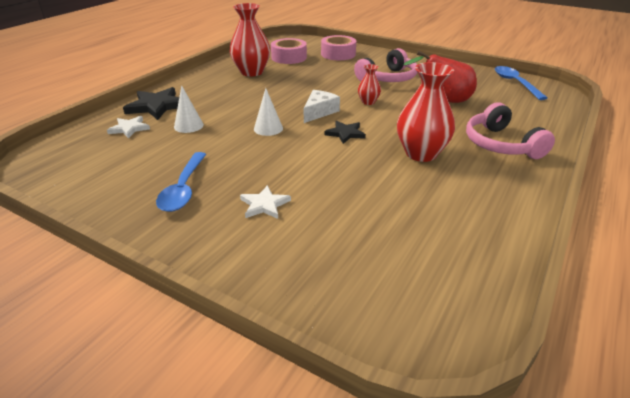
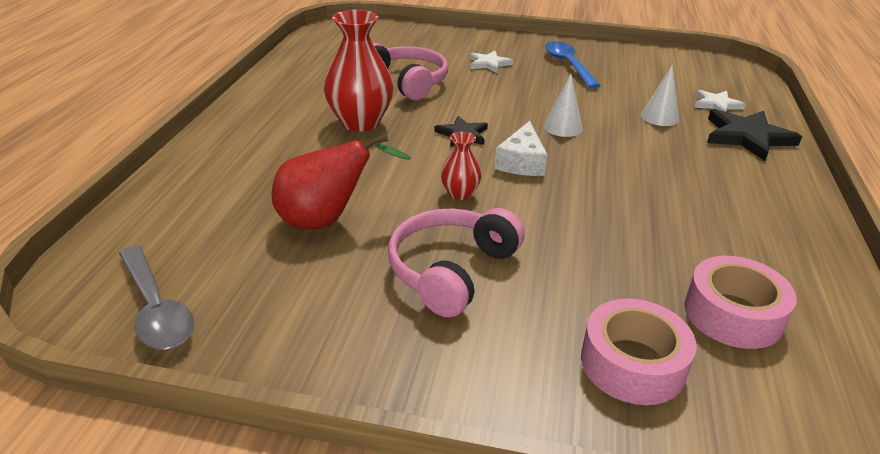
camera: 160 degrees right, 0 degrees up
red vase [230,3,270,76] -> none
pink headphones [466,103,555,159] -> pink headphones moved to [373,43,448,100]
blue spoon [495,66,547,100] -> grey spoon [119,246,194,350]

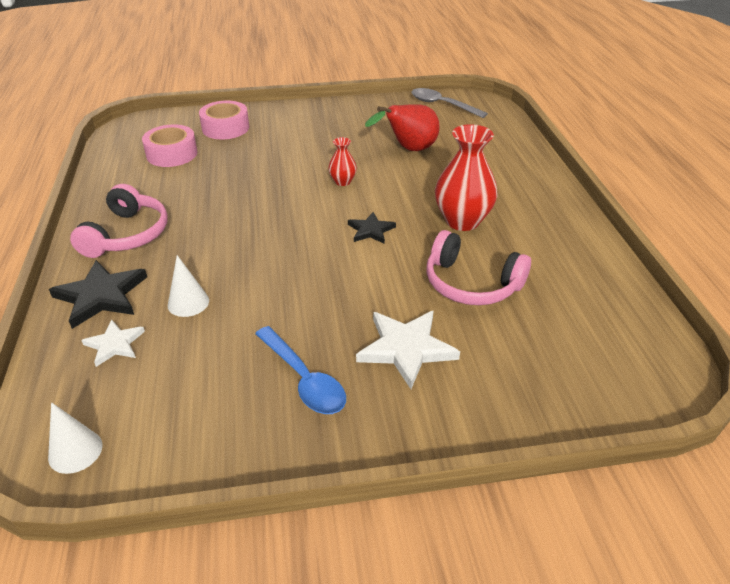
camera: 160 degrees right, 5 degrees up
pink headphones [388,208,525,317] -> pink headphones moved to [70,184,168,258]
white star [470,51,513,73] -> white star [356,311,460,389], size x1.68
white cheese [494,121,548,176] -> none
white cone [544,74,583,137] -> white cone moved to [48,402,102,474]

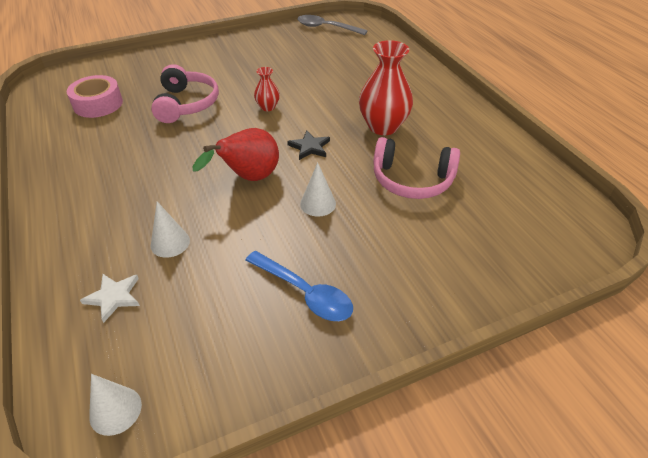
camera: 15 degrees left, 5 degrees up
black star [49,260,147,329] -> none
pink headphones [70,184,168,258] -> pink headphones moved to [151,64,219,123]
pink tape [199,100,249,139] -> none
white star [356,311,460,389] -> none
red pear [365,105,440,151] -> red pear moved to [192,128,279,181]
none -> white cone [300,162,336,217]

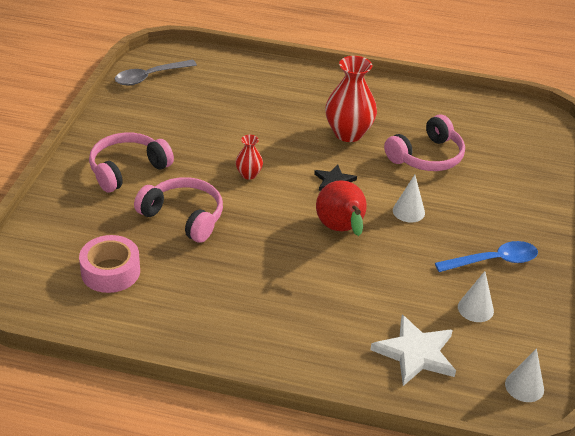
camera: 55 degrees left, 5 degrees down
white star [80,274,140,323] -> white star [370,315,456,386], size x1.68
white cone [151,202,190,258] -> white cone moved to [458,271,494,322]
none -> pink headphones [89,133,174,192]

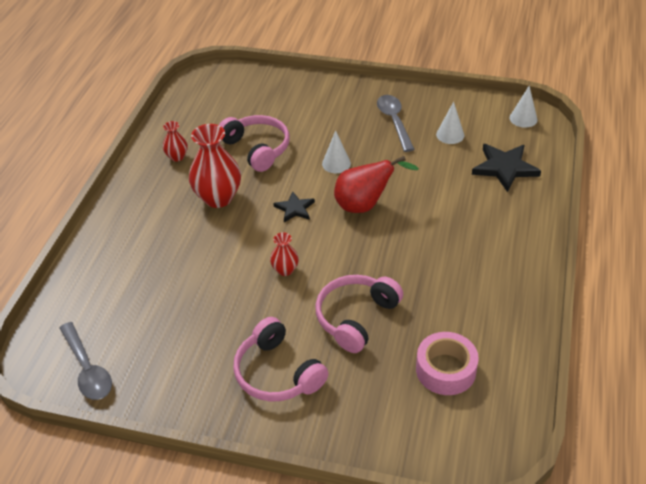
camera: 85 degrees left, 5 degrees up
white star [370,315,456,386] -> black star [472,144,541,192]
blue spoon [435,241,538,272] -> grey spoon [377,95,414,152]
none -> red vase [163,121,188,162]

